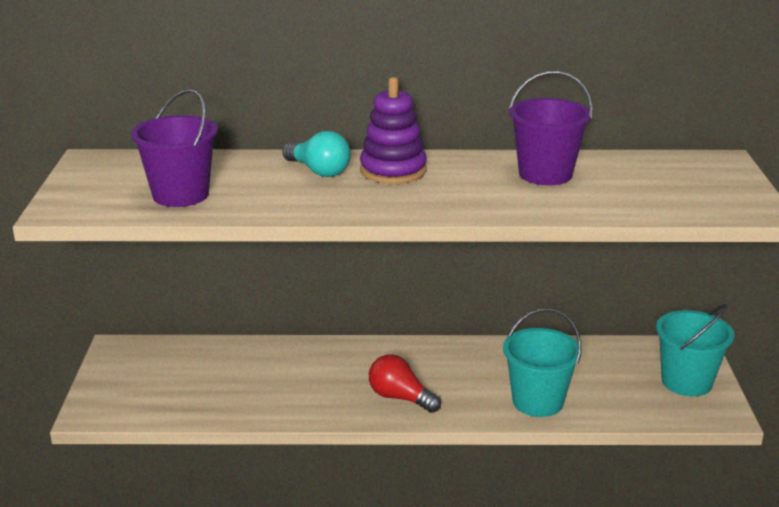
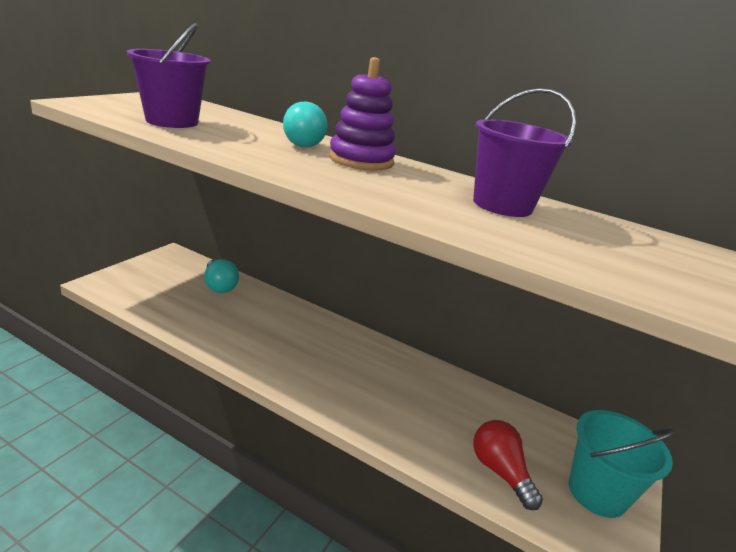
camera: 25 degrees right, 0 degrees up
red light bulb [369,354,441,413] -> red light bulb moved to [473,420,543,510]
turquoise bucket [503,308,582,417] -> none
none -> turquoise light bulb [204,259,239,293]

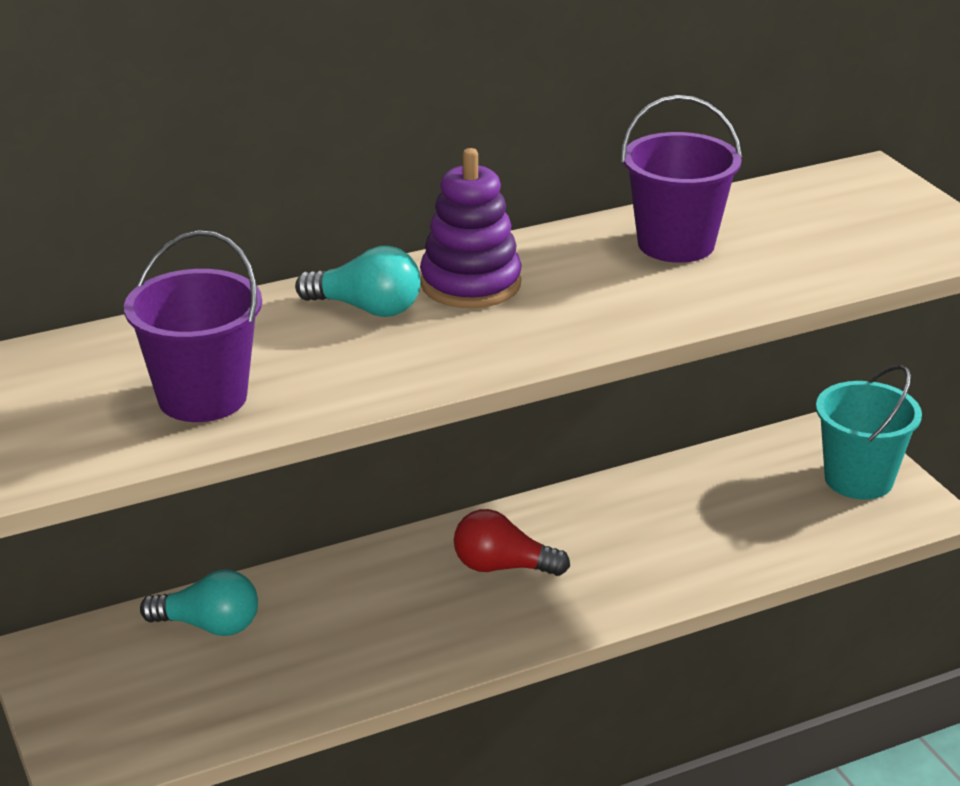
camera: 50 degrees left, 5 degrees up
red light bulb [473,420,543,510] -> red light bulb moved to [454,509,570,576]

